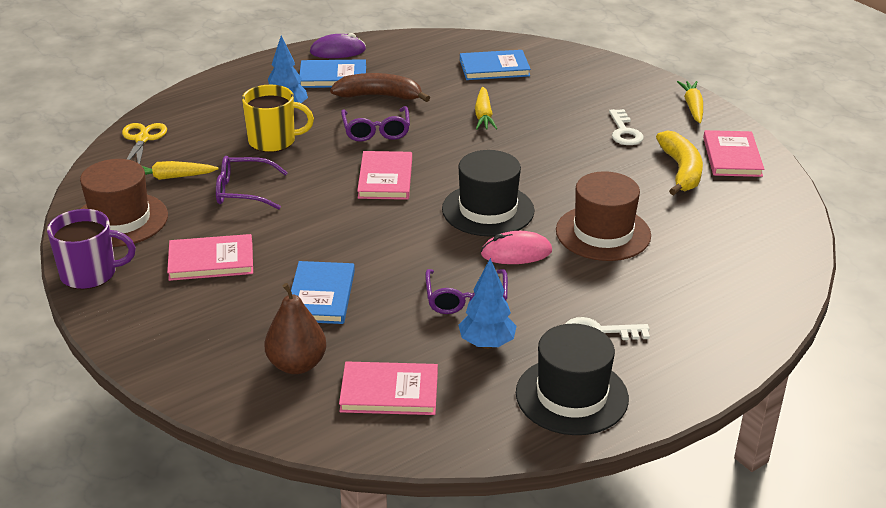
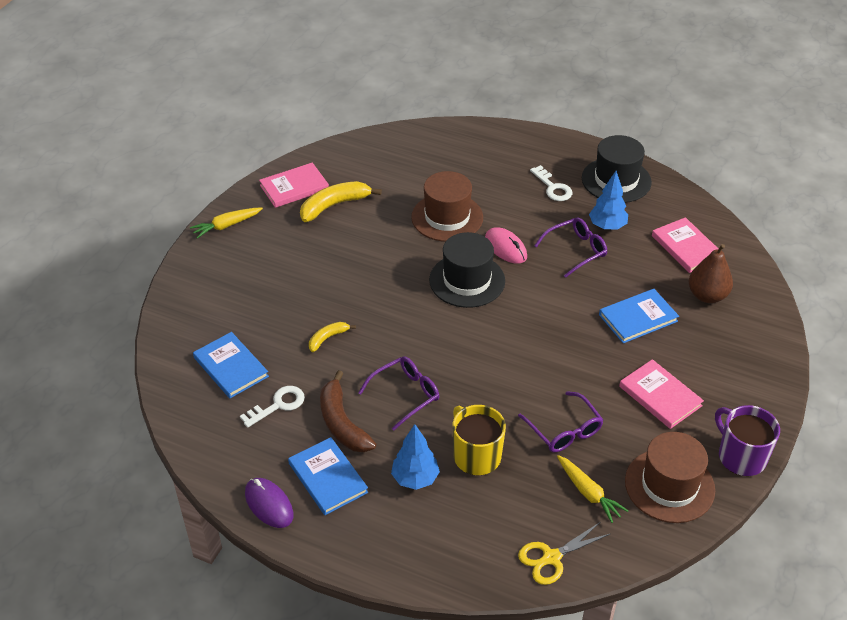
camera: 120 degrees left, 10 degrees up
pink book [357,151,412,200] -> none
yellow carrot [475,87,497,130] -> yellow banana [309,322,356,352]
white key [609,109,644,145] -> white key moved to [240,386,305,428]

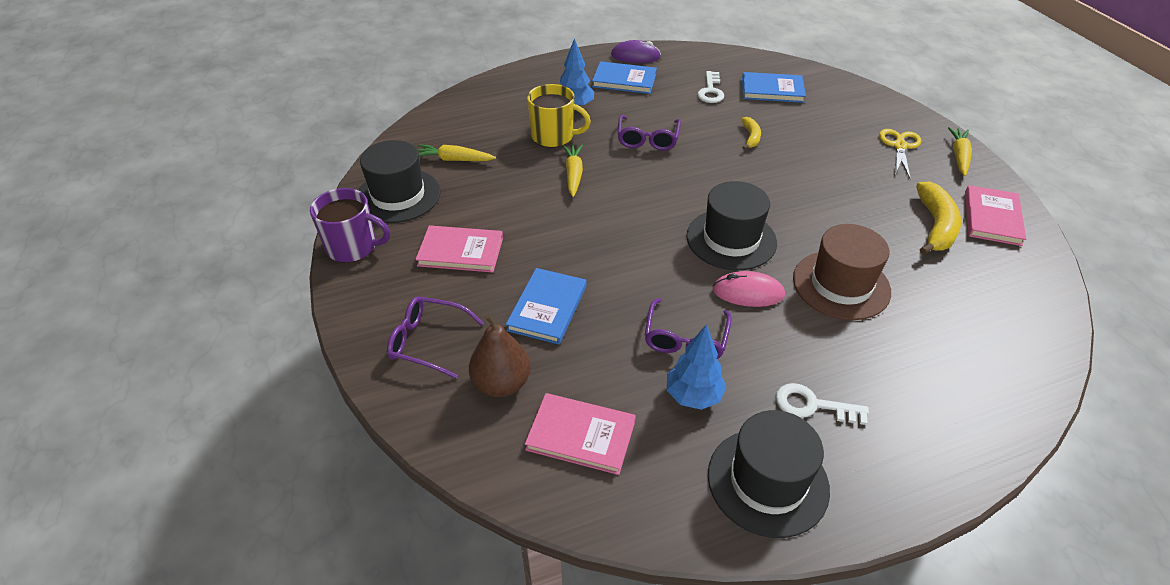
camera: 135 degrees right, 0 degrees up
brown banana [320,370,376,452] -> none
purple glasses [518,391,603,452] -> purple glasses moved to [387,296,484,379]
yellow scissors [518,522,610,585] -> yellow scissors moved to [879,129,921,179]
brown hat [625,432,715,523] -> black hat [358,140,441,223]
none -> yellow carrot [563,145,583,197]

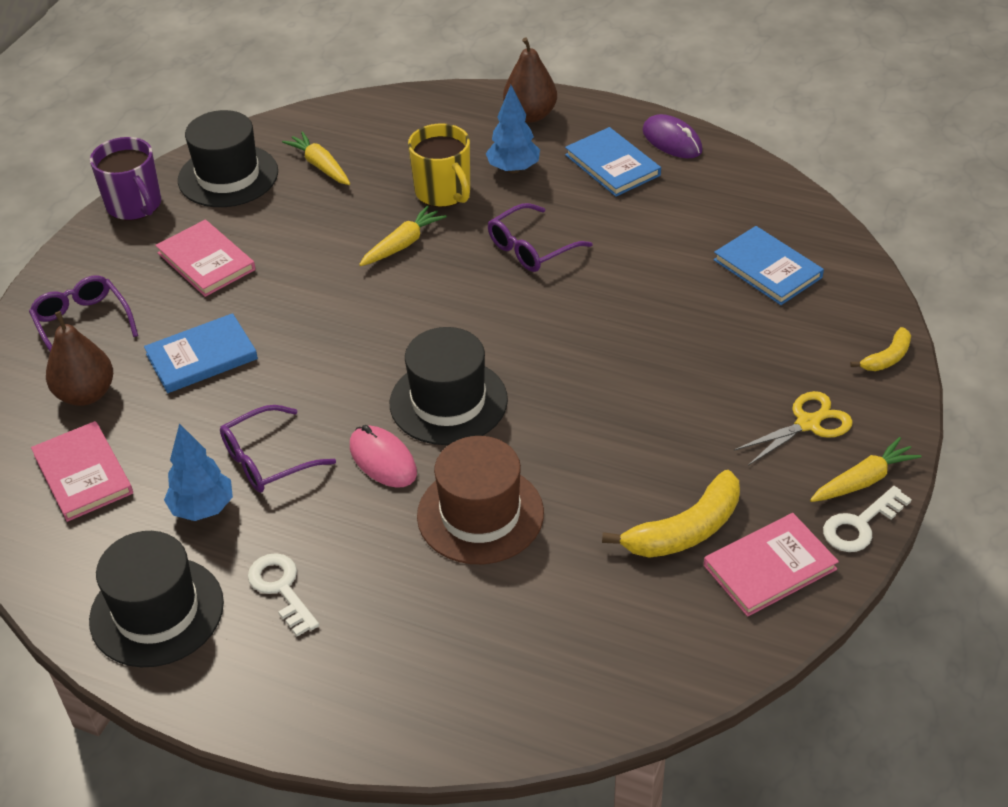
camera: 45 degrees right, 0 degrees up
white key [697,71,724,103] -> white key moved to [823,486,912,552]
yellow banana [741,117,761,150] -> yellow banana moved to [850,327,911,371]
none -> brown pear [503,37,557,123]

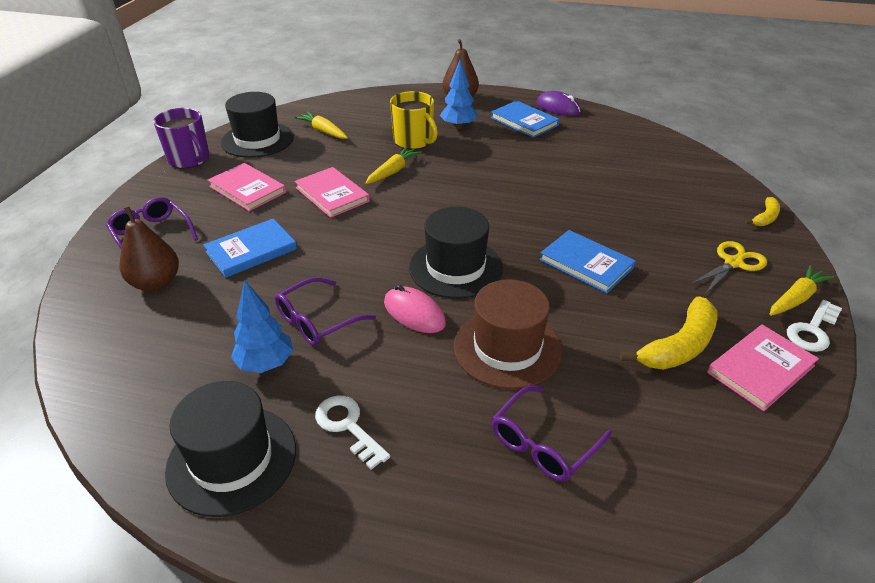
camera: 10 degrees left, 5 degrees down
pink book [31,421,133,522] -> pink book moved to [295,167,370,218]
purple glasses [488,203,592,272] -> purple glasses moved to [492,386,612,482]
blue book [714,226,824,305] -> blue book moved to [540,230,636,293]

